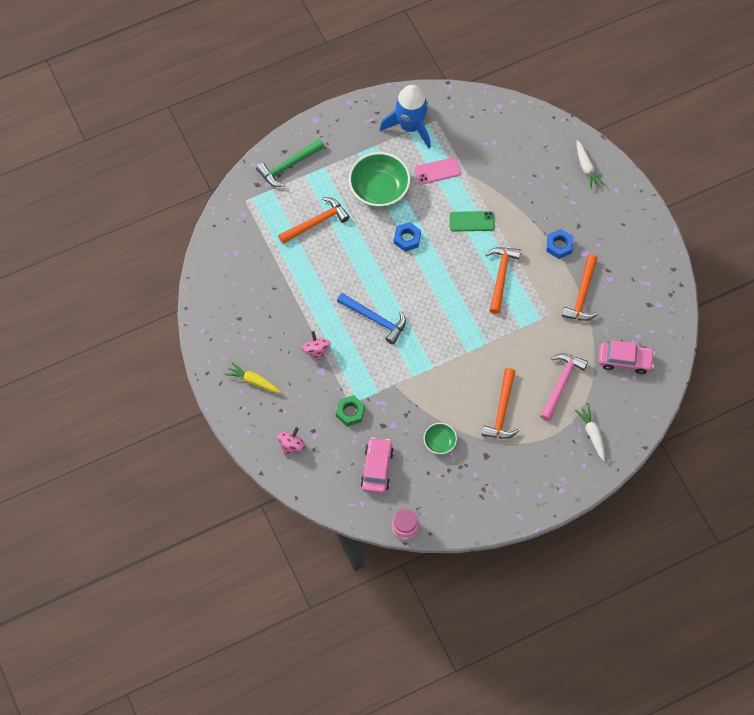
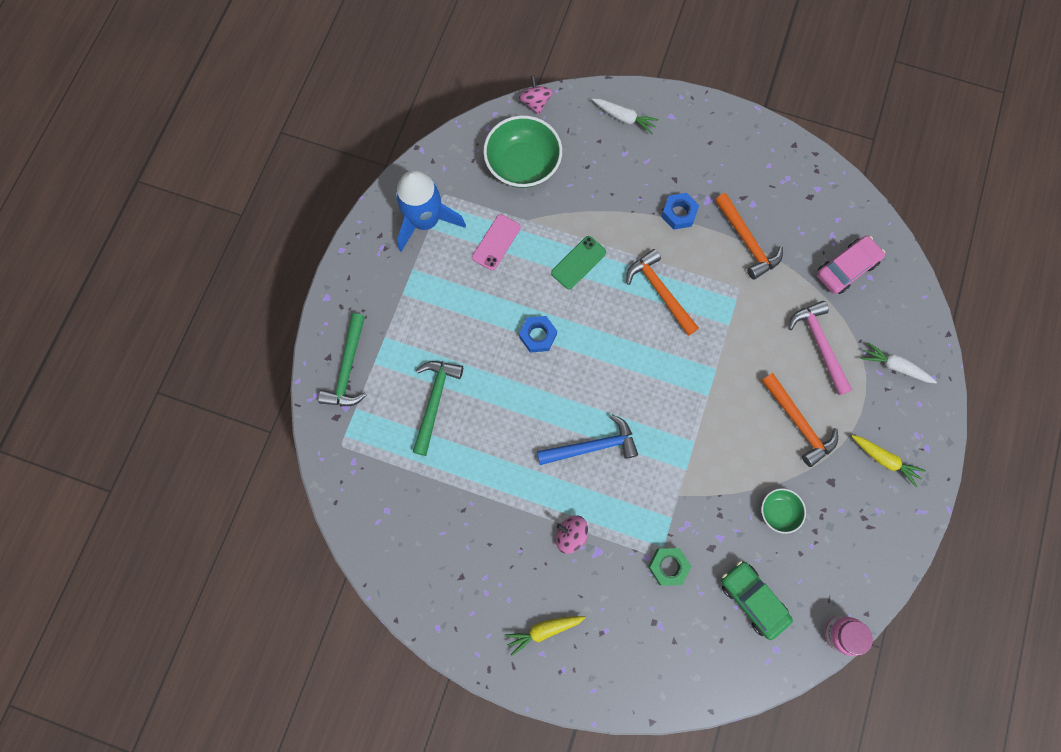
camera: 45 degrees left, 10 degrees up
pink spinning top [277,427,305,455] -> pink spinning top moved to [519,75,553,115]
orange hammer [278,197,350,244] -> green hammer [413,361,463,456]
green bowl [349,152,410,207] -> green bowl moved to [483,115,562,188]
pink car [361,437,394,494] -> green car [721,561,793,640]
none -> yellow carrot [851,435,926,487]

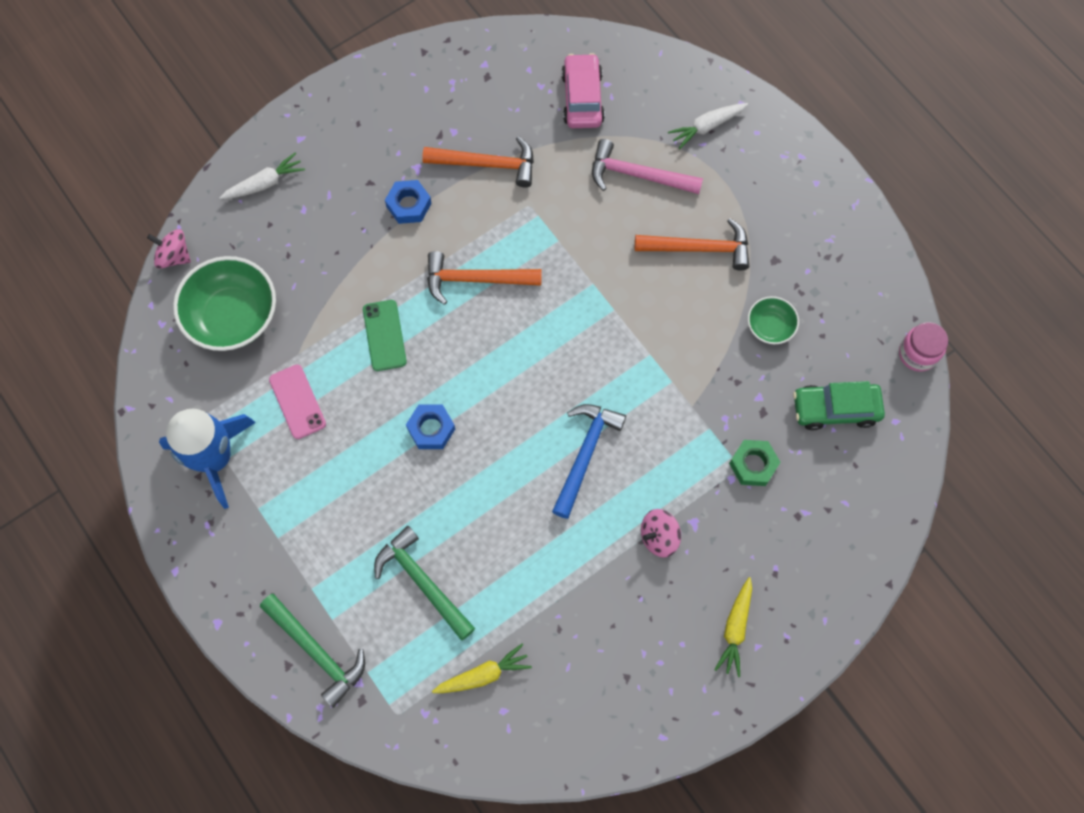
camera: 55 degrees left, 5 degrees down
yellow carrot [851,435,926,487] -> yellow carrot moved to [432,644,532,693]

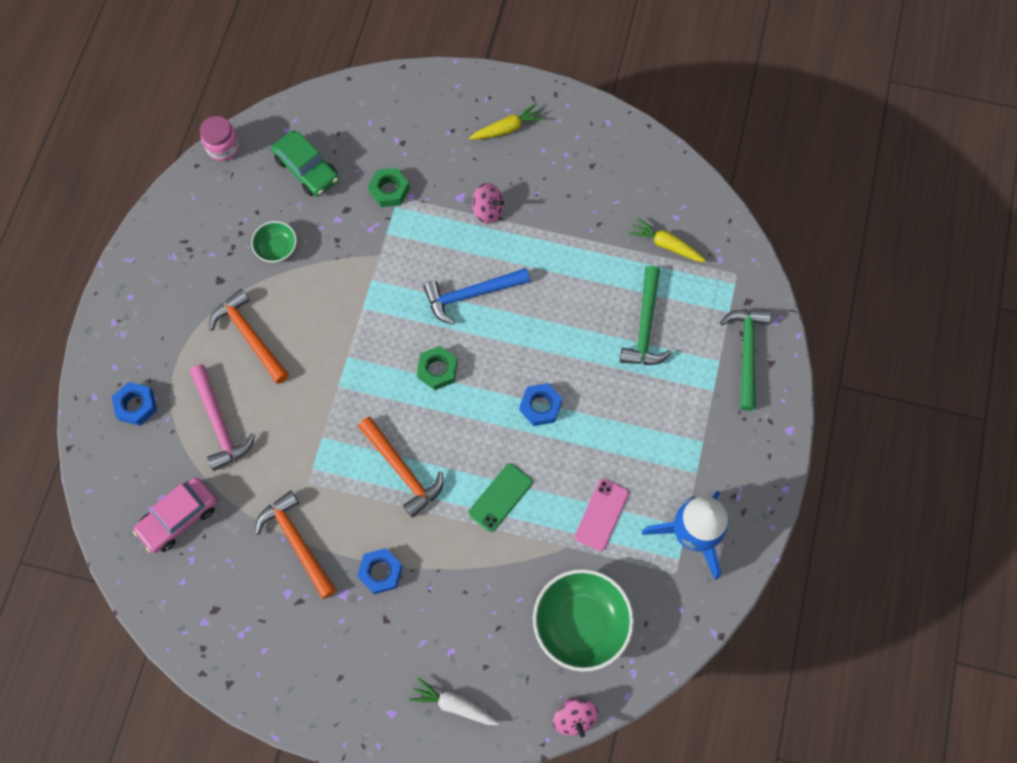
camera: 130 degrees left, 0 degrees up
white carrot [668,103,748,149] -> blue nut [112,382,157,426]
none -> green nut [417,346,457,390]

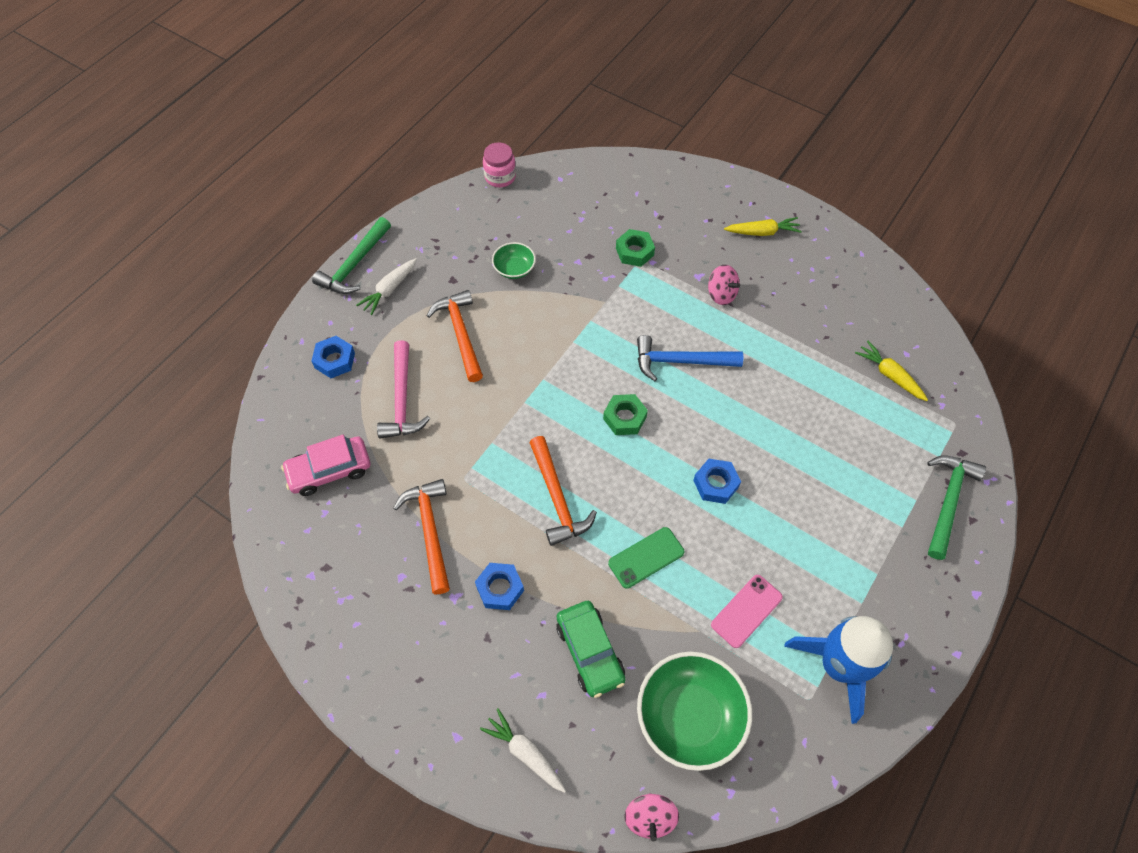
camera: 20 degrees right, 10 degrees down
green car [271,131,339,196] -> green car moved to [556,601,626,698]
green hammer [620,266,672,365] -> green hammer moved to [312,217,391,294]
none -> white carrot [356,258,417,315]

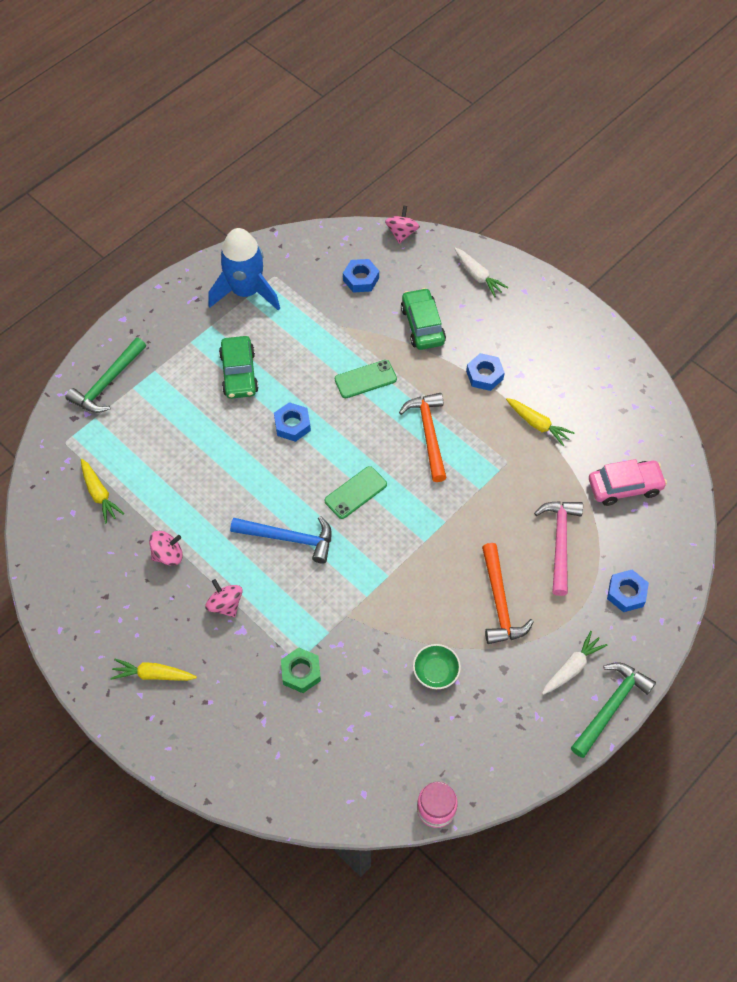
camera: 170 degrees left, 0 degrees up
orange hammer [393,479,450,594] -> yellow carrot [506,398,574,446]
green nut [603,394,648,435] -> green phone [325,466,387,519]
green bowl [637,652,752,771] -> blue nut [343,259,379,293]
pink phone [711,575,783,648] -> none
none -> pink spinning top [149,531,183,566]
none -> green car [219,336,258,399]

